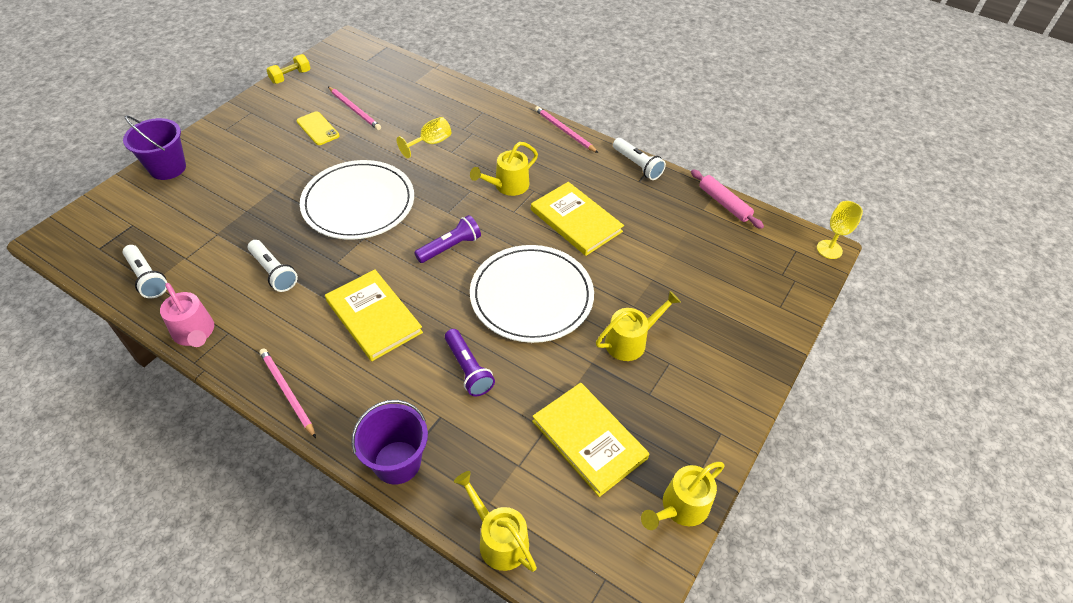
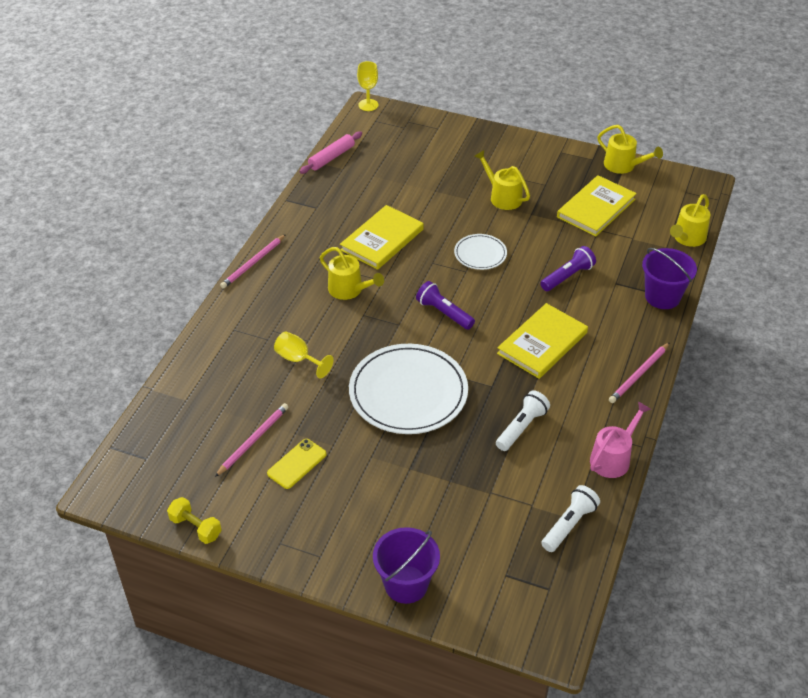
camera: 100 degrees left, 5 degrees down
white plate [470,245,594,343] -> white plate [454,234,507,270], size x0.50
white flashlight [613,138,666,180] -> none

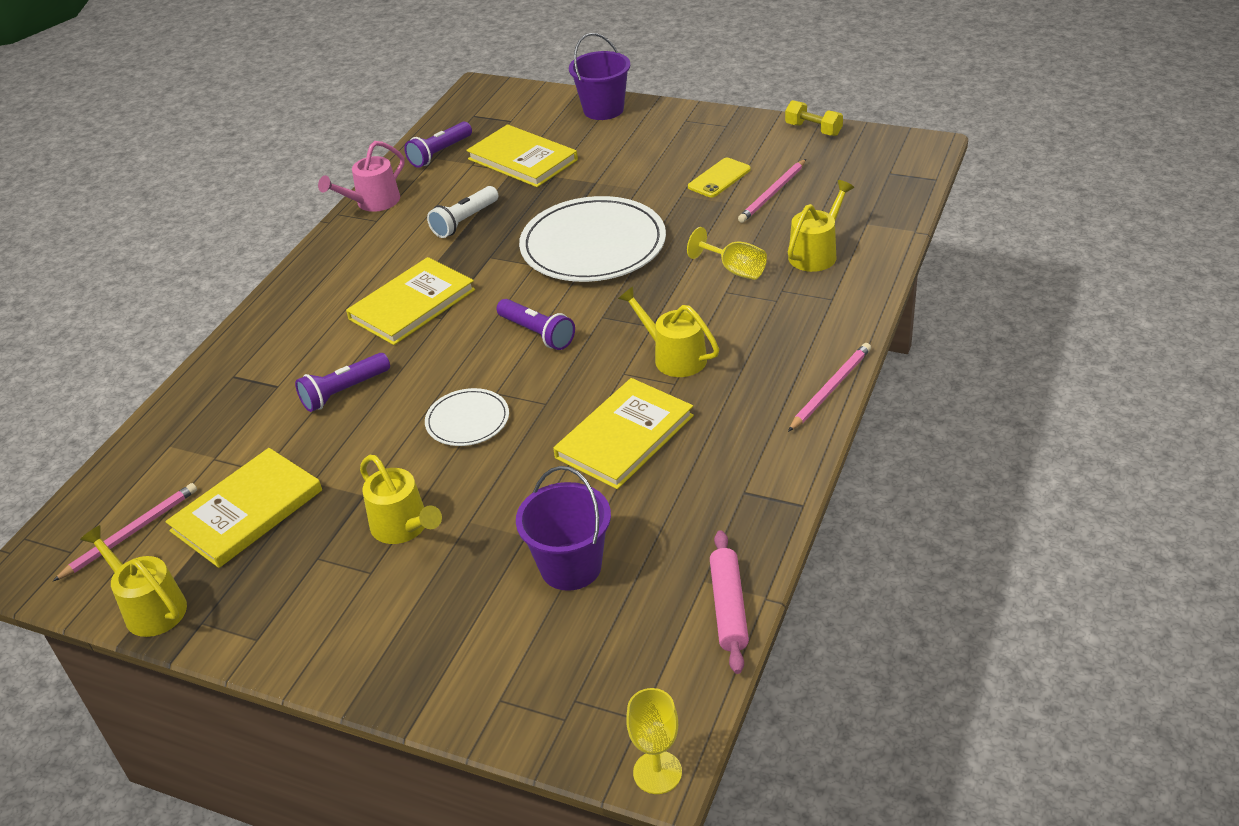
camera: 175 degrees left, 5 degrees down
pink rolling pin [300,131,362,174] -> pink rolling pin turned 45 degrees counterclockwise [710,530,749,674]
white flashlight [541,485,600,552] -> purple flashlight [404,122,472,168]
pink pencil [609,342,670,403] -> pink pencil moved to [53,483,197,581]
purple bucket [642,248,697,309] -> purple bucket moved to [516,466,611,591]
yellow watering can [670,194,710,247] -> yellow watering can moved to [788,180,854,272]
none -> yellow book [466,124,578,187]

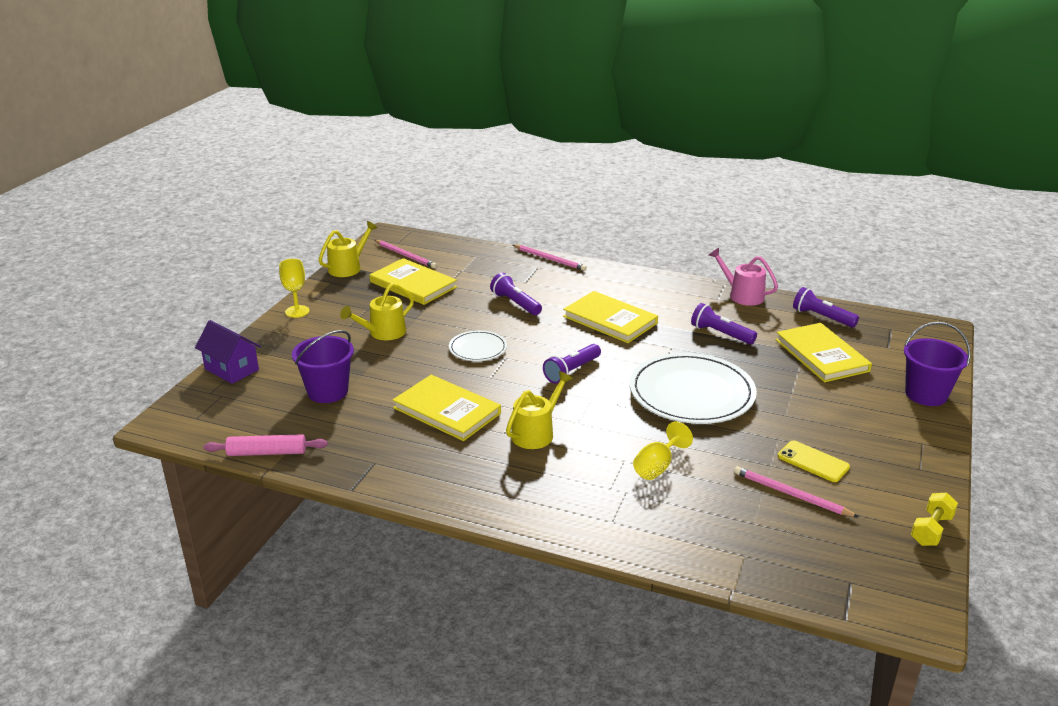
camera: 85 degrees right, 10 degrees down
white flashlight [427,186,498,238] -> purple flashlight [691,303,757,344]
yellow book [466,124,578,187] -> yellow book turned 60 degrees counterclockwise [775,323,872,382]
yellow goblet [626,688,682,794] -> yellow goblet moved to [279,259,310,318]
yellow watering can [788,180,854,272] -> none
pink pencil [788,343,871,432] -> pink pencil moved to [513,245,587,271]
none -> purple house [195,320,261,384]

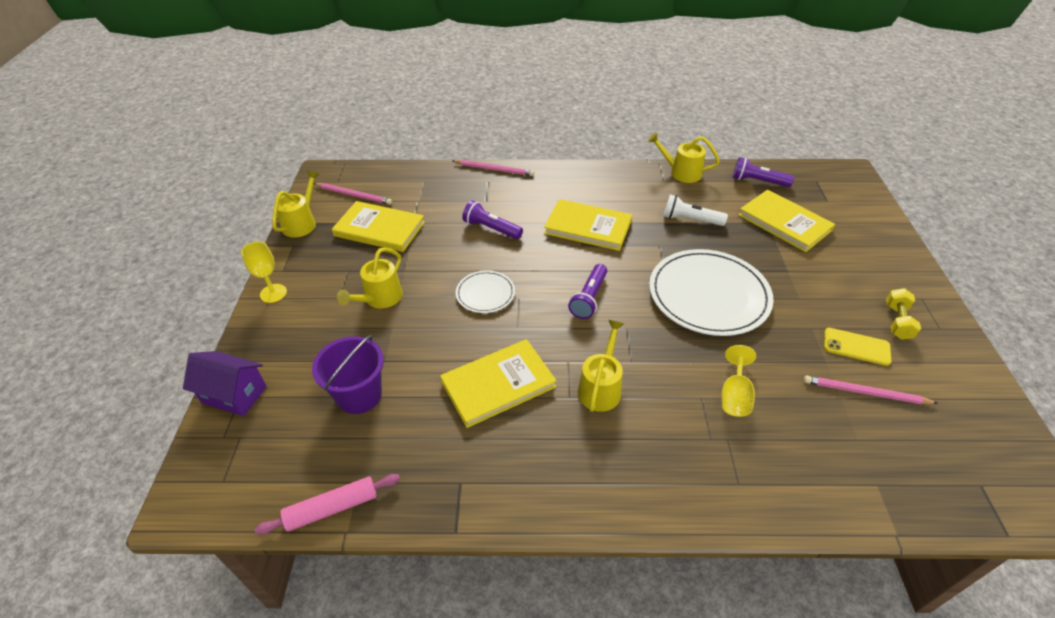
camera: 20 degrees left, 15 degrees up
yellow book [393,375,501,441] -> yellow book turned 45 degrees counterclockwise [440,339,556,428]
purple flashlight [691,303,757,344] -> white flashlight [664,195,728,226]
pink watering can [709,248,778,306] -> yellow watering can [648,133,720,183]
purple bucket [904,322,971,406] -> none
yellow dumbbell [911,492,958,546] -> yellow dumbbell moved to [886,288,921,340]

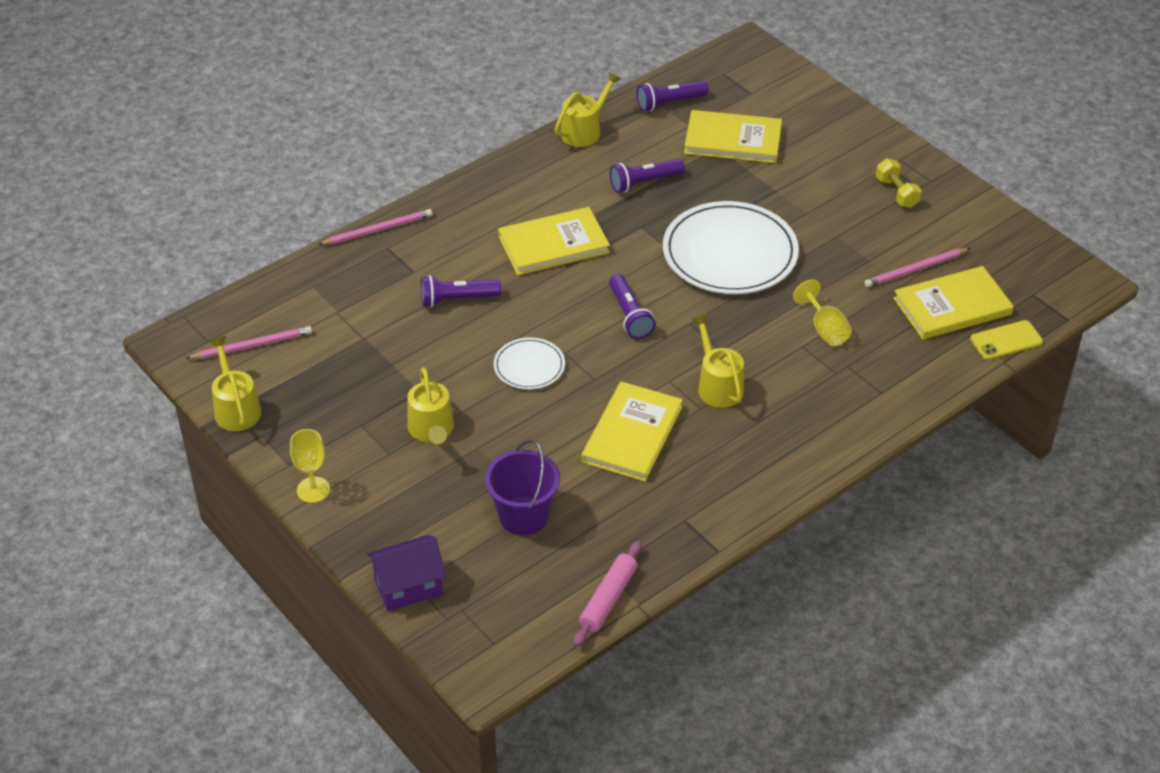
camera: 40 degrees left, 0 degrees up
yellow book [332,201,425,252] -> yellow book moved to [893,266,1014,340]
yellow watering can [648,133,720,183] -> yellow watering can turned 150 degrees clockwise [554,71,622,147]
white flashlight [664,195,728,226] -> purple flashlight [610,159,685,193]
yellow phone [824,328,891,366] -> yellow phone moved to [970,320,1043,360]

